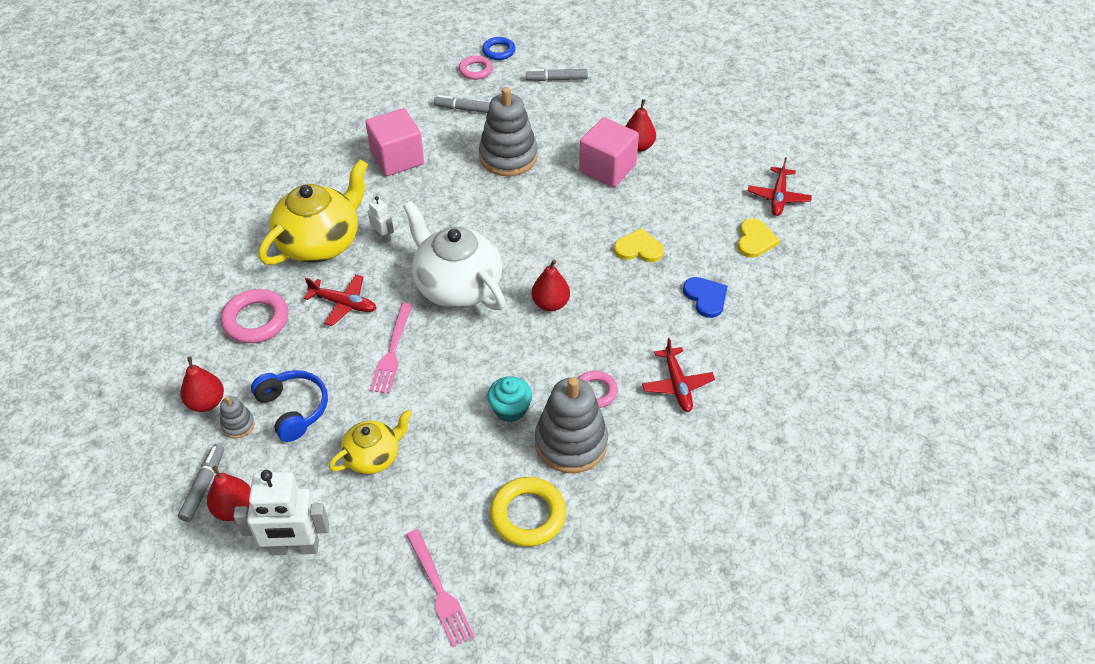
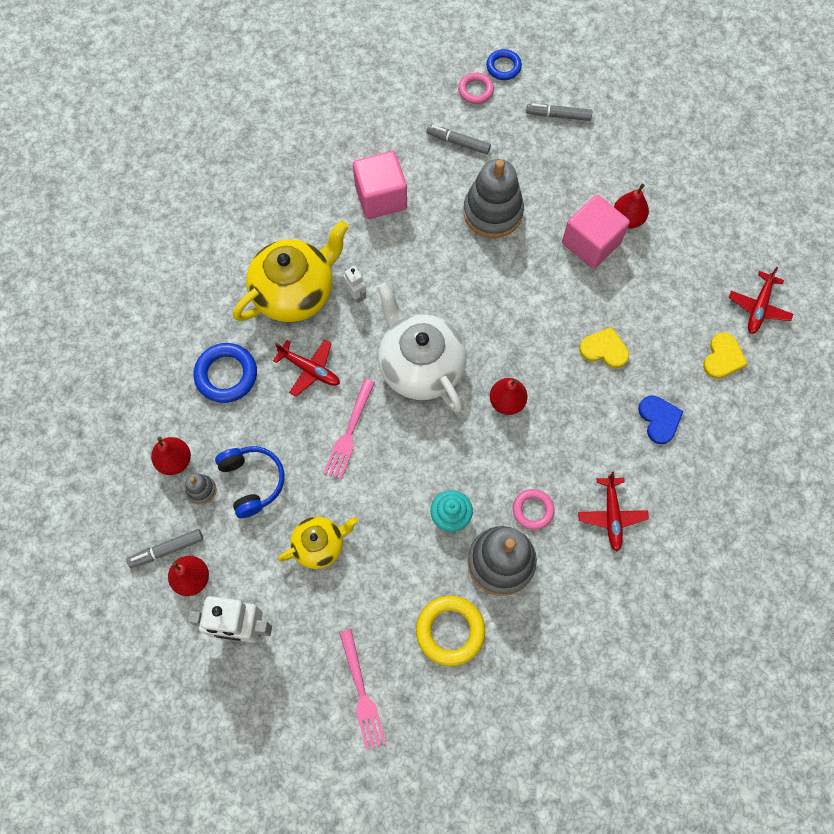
camera: 10 degrees right, 20 degrees up
grey marker [178,444,224,522] -> grey marker turned 135 degrees counterclockwise [127,529,203,568]
pink ring [221,289,288,343] -> blue ring [194,343,257,403]

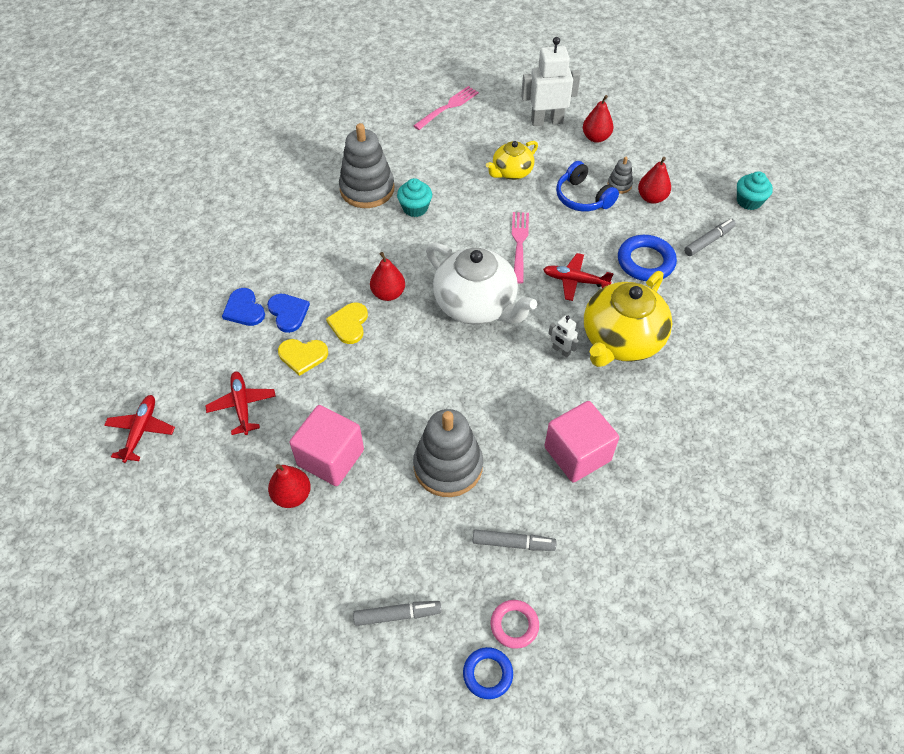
camera: 165 degrees right, 15 degrees down
grey marker [127,529,203,568] -> grey marker moved to [684,219,736,256]
pink fork [339,629,386,750] -> pink fork turned 75 degrees clockwise [413,86,479,130]
yellow ring [416,596,485,666] -> none
pink ring [513,489,555,530] -> none
red plane [578,471,649,551] -> red plane moved to [205,371,276,435]
yellow heart [703,332,748,379] -> yellow heart moved to [326,302,368,344]
none -> blue heart [267,294,310,333]
none -> turquoise cupcake [737,171,773,210]

